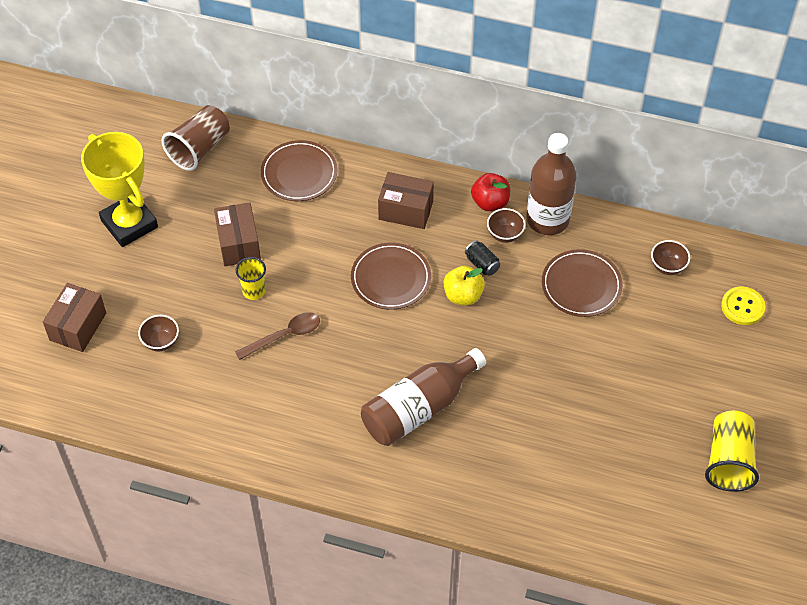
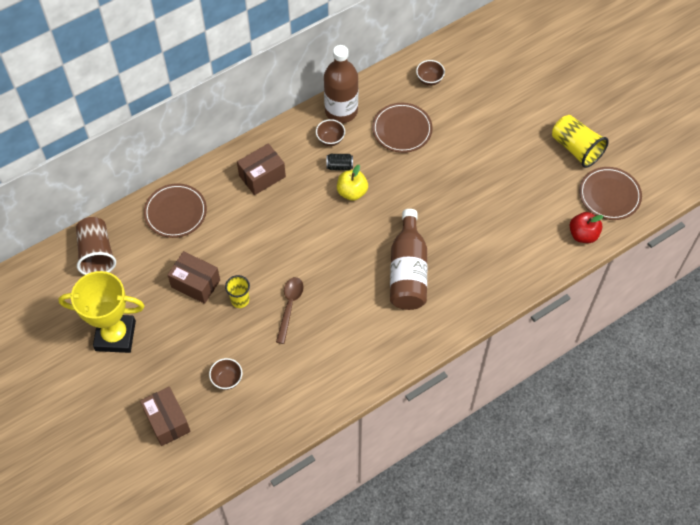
camera: 50 degrees left, 5 degrees up
brown plate [351,243,431,310] -> brown plate moved to [579,167,642,220]
red apple [471,173,510,211] -> red apple moved to [569,212,603,243]
yellow button [721,287,766,325] -> none

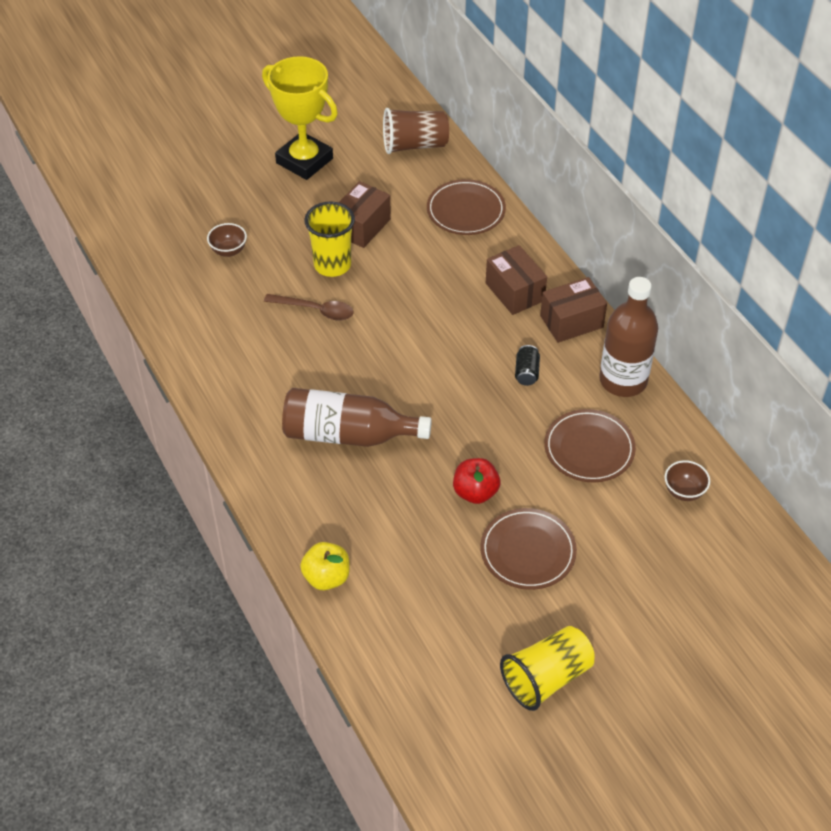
camera: 95 degrees right, 10 degrees down
yellow trophy [58,271,145,353] -> yellow trophy turned 60 degrees counterclockwise [262,56,338,180]
brown box [140,387,191,446] -> brown box moved to [540,277,607,343]
yellow cup [225,275,250,308] -> yellow cup [304,201,355,277], size x1.61
brown bowl [316,119,345,146] -> none
yellow apple [337,165,368,201] -> yellow apple moved to [300,542,350,590]
red apple [569,212,603,243] -> red apple moved to [453,458,500,504]
brown plate [579,167,642,220] -> brown plate moved to [480,508,577,590]

